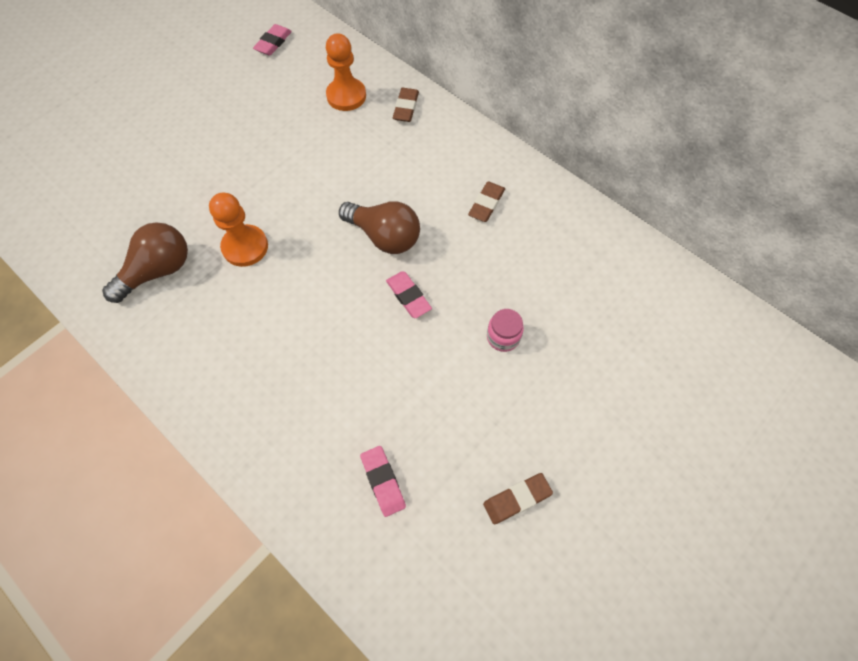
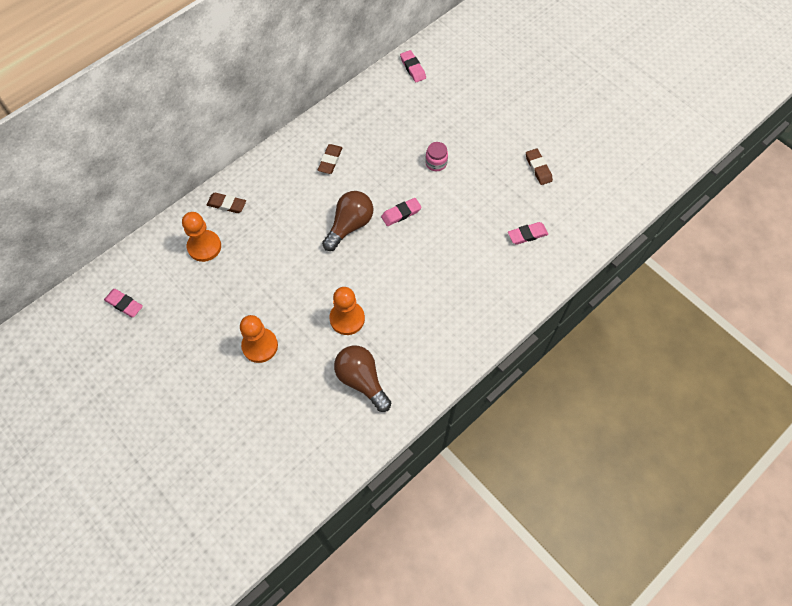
camera: 85 degrees left, 0 degrees up
brown eraser [468,181,505,222] -> brown eraser turned 75 degrees clockwise [318,144,342,174]
none -> orange pawn [240,315,278,363]
none -> pink eraser [400,50,426,82]

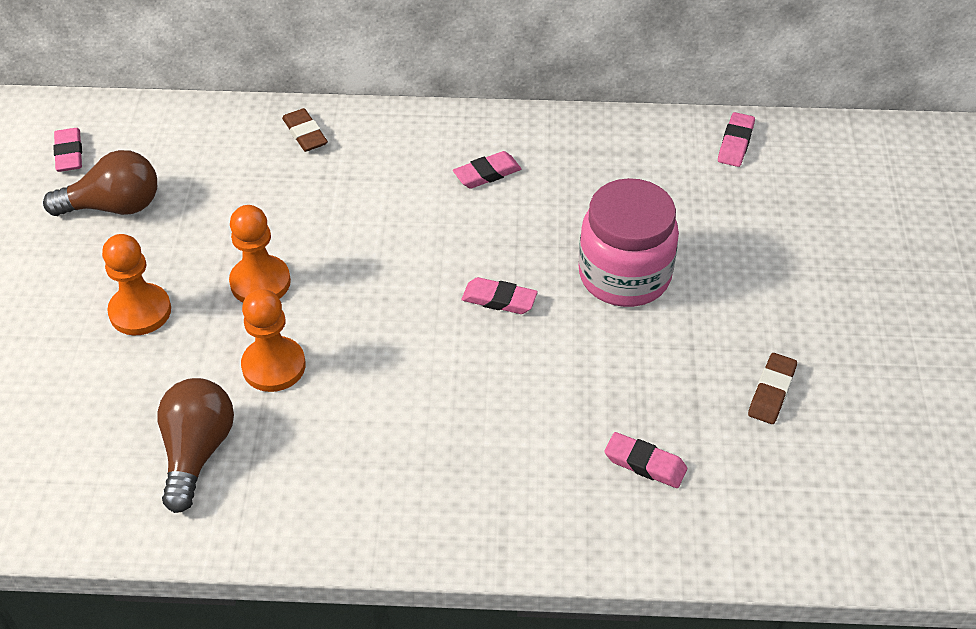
camera: 45 degrees right, 15 degrees down
orange pawn [182,212,221,262] -> orange pawn moved to [229,205,291,302]
brown eraser [318,144,342,174] -> pink eraser [453,151,521,189]
brown light bulb [322,191,373,251] -> brown light bulb moved to [43,150,157,216]
pink jar [425,142,448,171] -> pink jar [579,178,679,307], size x2.26

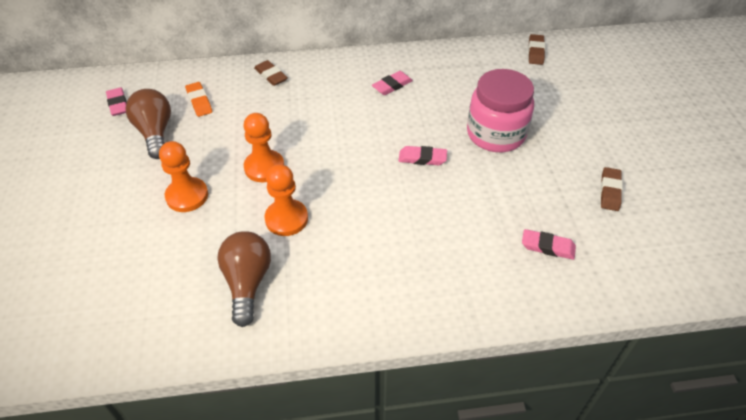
camera: 10 degrees left, 0 degrees up
brown light bulb [43,150,157,216] -> brown light bulb turned 90 degrees counterclockwise [126,89,171,159]
pink eraser [718,112,755,167] -> brown eraser [528,34,545,65]
none -> orange eraser [185,82,212,117]

